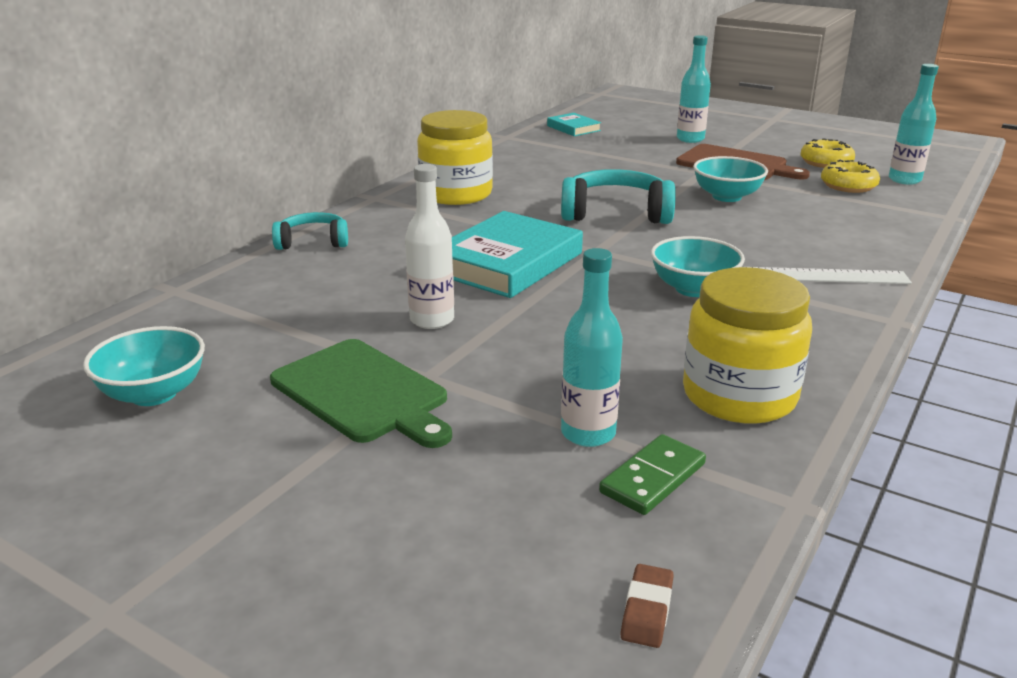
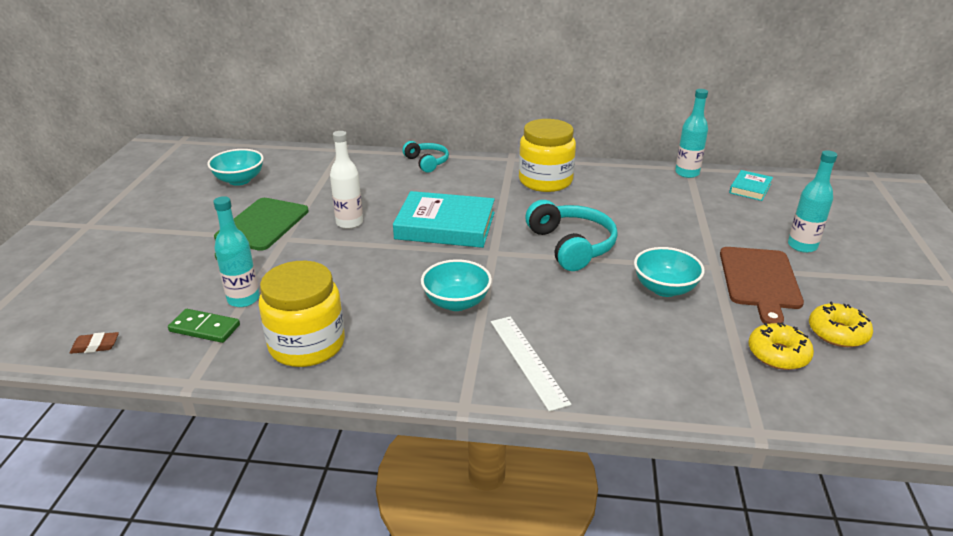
camera: 65 degrees right, 5 degrees up
turquoise bottle [889,64,939,185] -> turquoise bottle moved to [675,89,708,178]

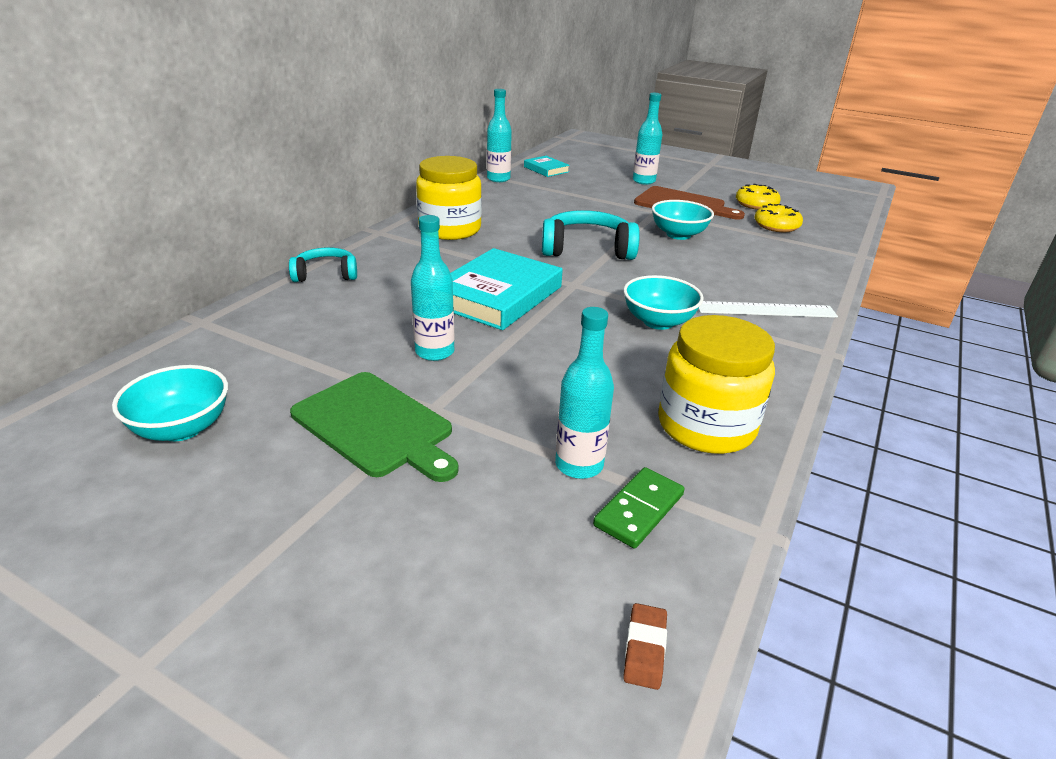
camera: 70 degrees left, 0 degrees up
white bottle [330,131,363,229] -> turquoise bottle [411,215,455,361]

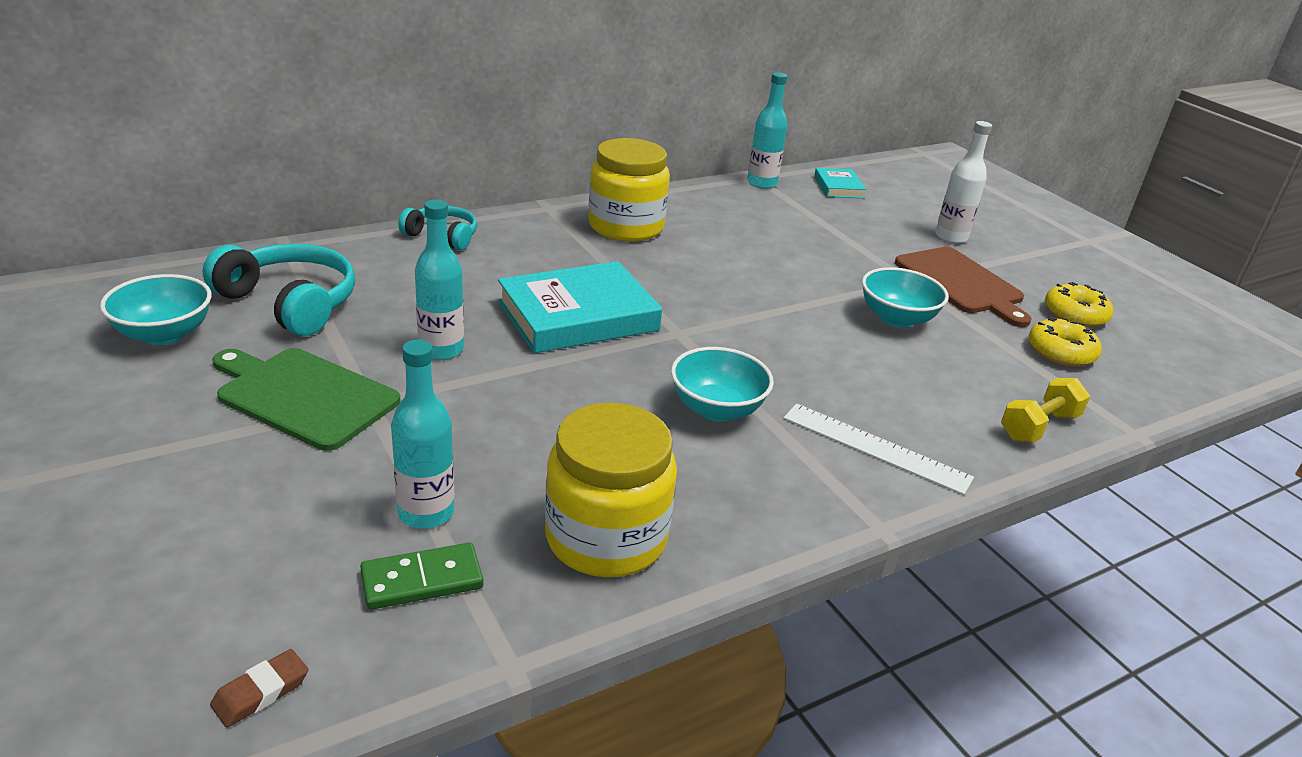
camera: 30 degrees right, 0 degrees up
green cutting board [290,372,459,482] -> green cutting board turned 135 degrees clockwise [212,348,401,451]
turquoise headphones [542,210,640,260] -> turquoise headphones moved to [203,243,355,336]
turquoise bottle [633,93,663,185] -> white bottle [935,121,992,244]
none -> yellow dumbbell [1001,378,1090,442]

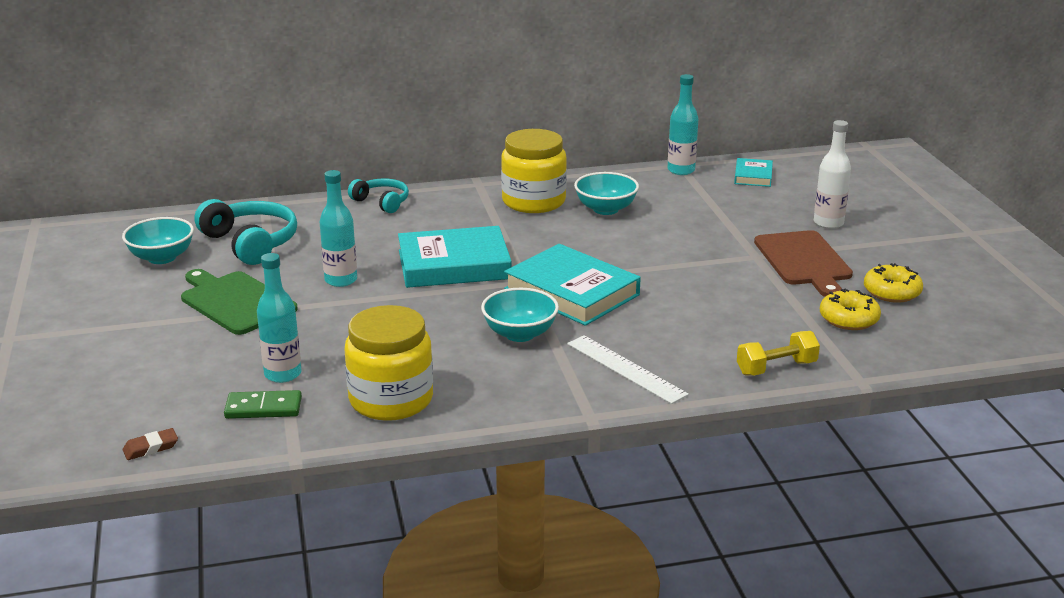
camera: 20 degrees right, 5 degrees down
turquoise bowl [862,267,949,328] -> turquoise bowl moved to [574,172,639,215]
none -> turquoise book [504,244,641,326]

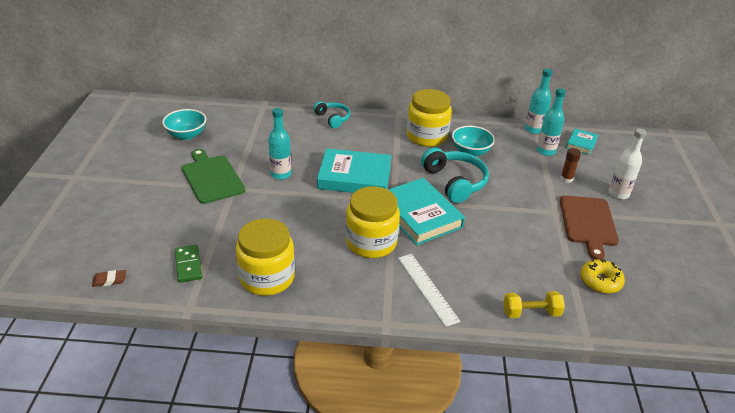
camera: 15 degrees right, 10 degrees up
turquoise headphones [194,199,297,265] -> turquoise headphones moved to [421,148,489,203]
green domino [224,390,302,419] -> green domino turned 60 degrees clockwise [175,245,202,283]
turquoise bottle [257,253,302,383] -> turquoise bottle moved to [536,88,566,156]
turquoise bowl [481,288,559,342] -> yellow jar [346,186,400,258]
yellow donut [864,263,923,303] -> none
none -> brown glue stick [560,148,581,183]

